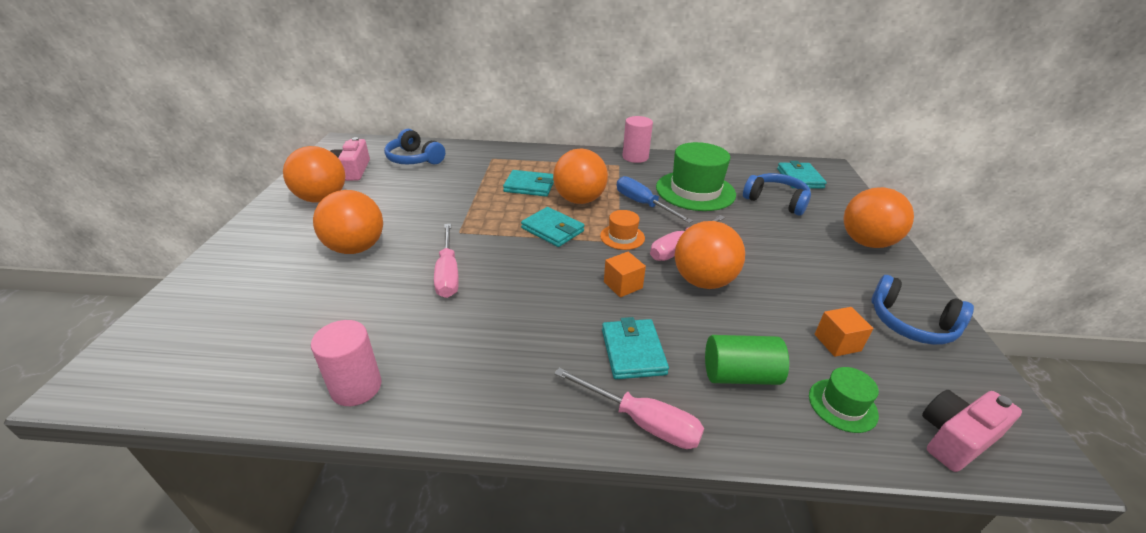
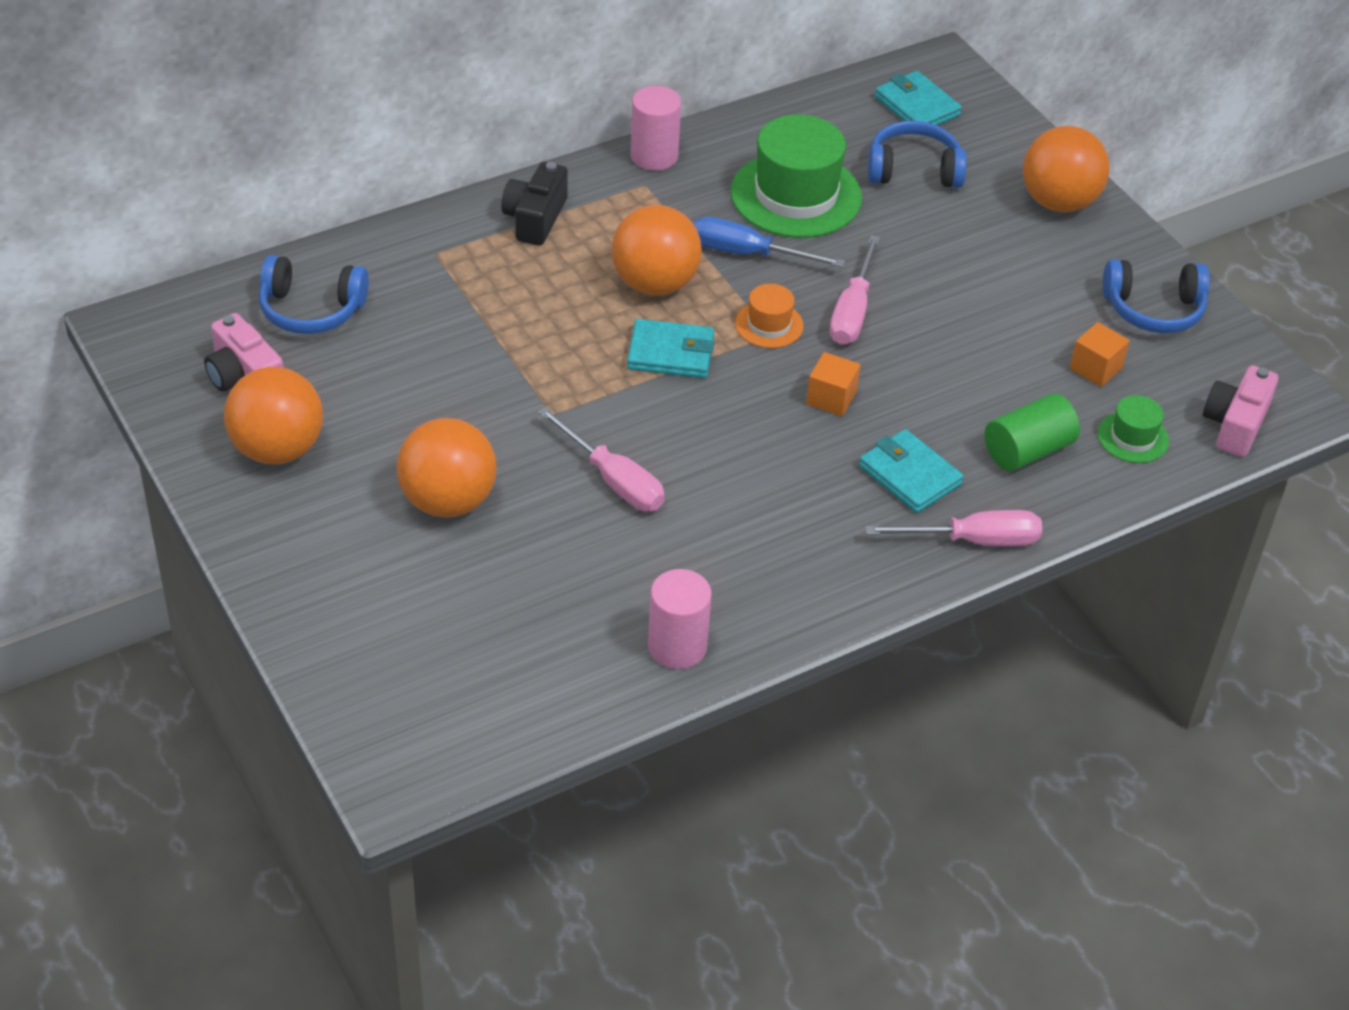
camera: 35 degrees left, 10 degrees up
turquoise wallet [503,170,554,197] -> none
orange ball [675,221,745,289] -> none
none -> black camera [501,162,568,246]

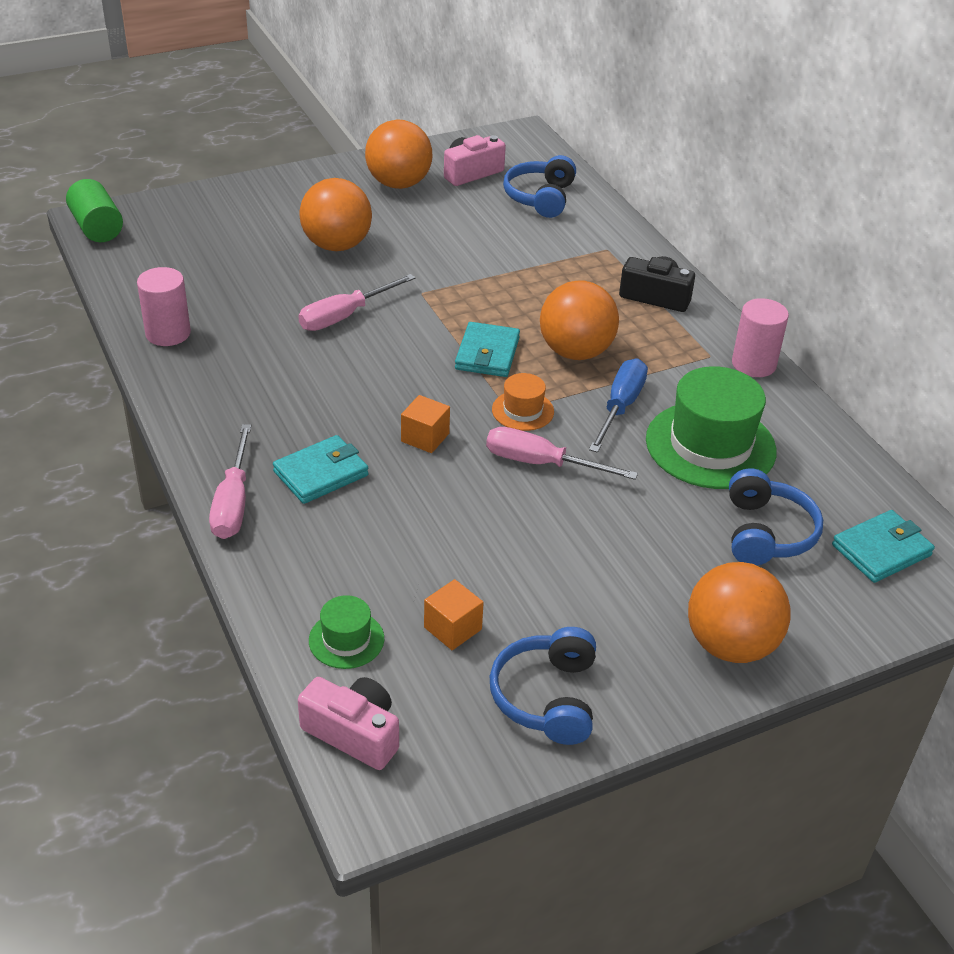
camera: 95 degrees right, 5 degrees down
green cylinder [985,393,1080,471] -> green cylinder moved to [66,179,123,242]

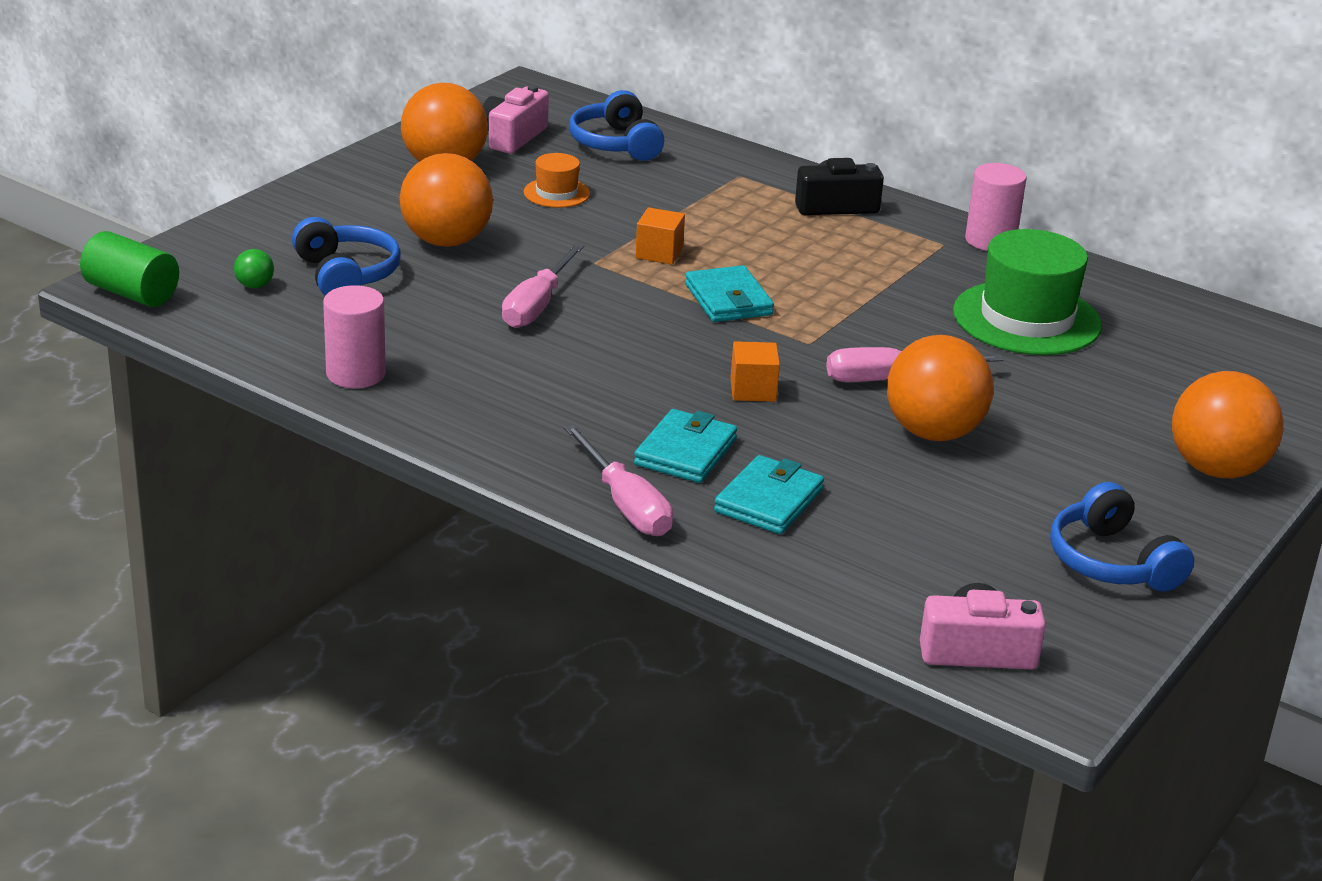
camera: 30 degrees left, 10 degrees down
green hat [309,595,384,669] -> none
orange cube [424,579,484,650] -> orange cube moved to [635,207,685,265]
orange hat [492,373,554,431] -> orange hat moved to [524,153,590,208]
orange ball [540,280,619,360] -> orange ball moved to [887,335,994,441]
blue screwdriver [589,358,648,453] -> none
blue headphones [729,469,823,565] -> blue headphones moved to [292,217,401,296]
turquoise wallet [832,510,935,583] -> turquoise wallet moved to [714,455,824,534]
none -> green ball [234,249,274,288]

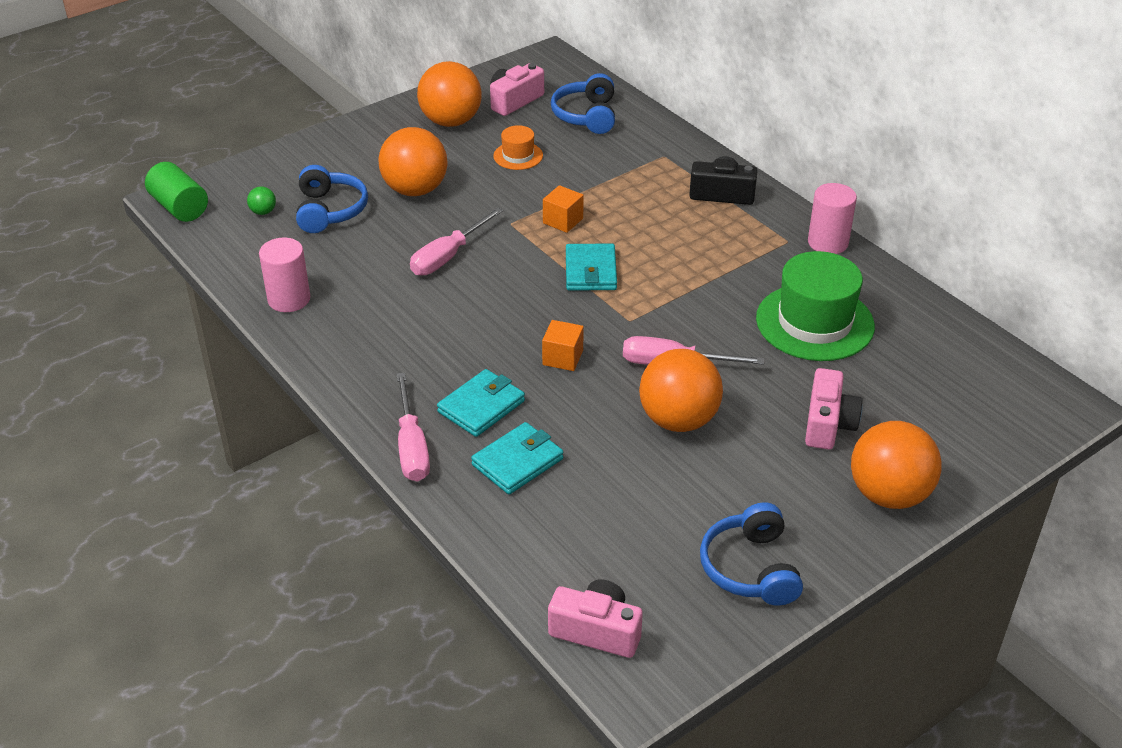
camera: 20 degrees right, 10 degrees up
none -> pink camera [805,368,863,450]

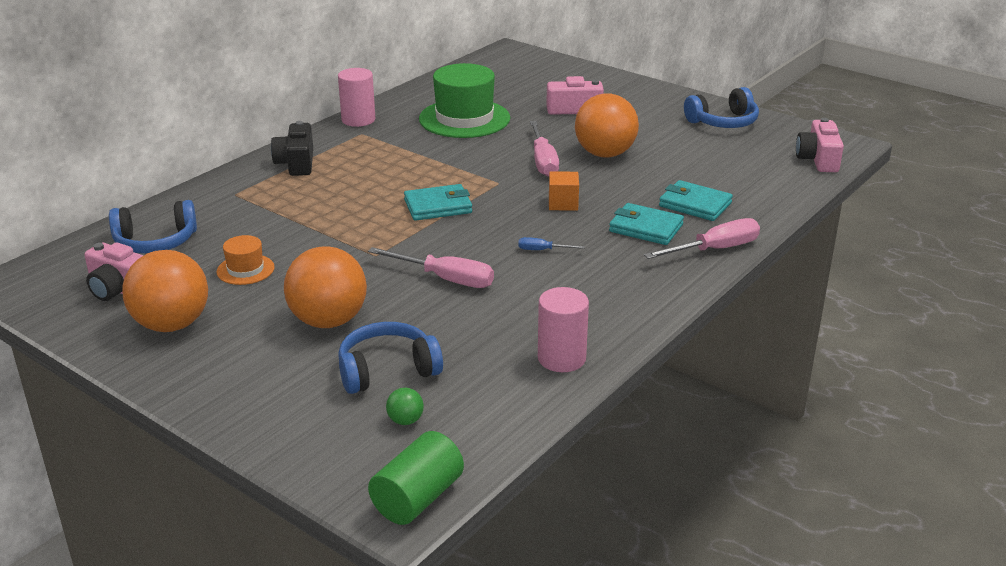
camera: 105 degrees left, 10 degrees down
orange cube [543,185,584,233] -> none
orange ball [851,421,942,509] -> none
none -> blue screwdriver [518,237,585,250]

